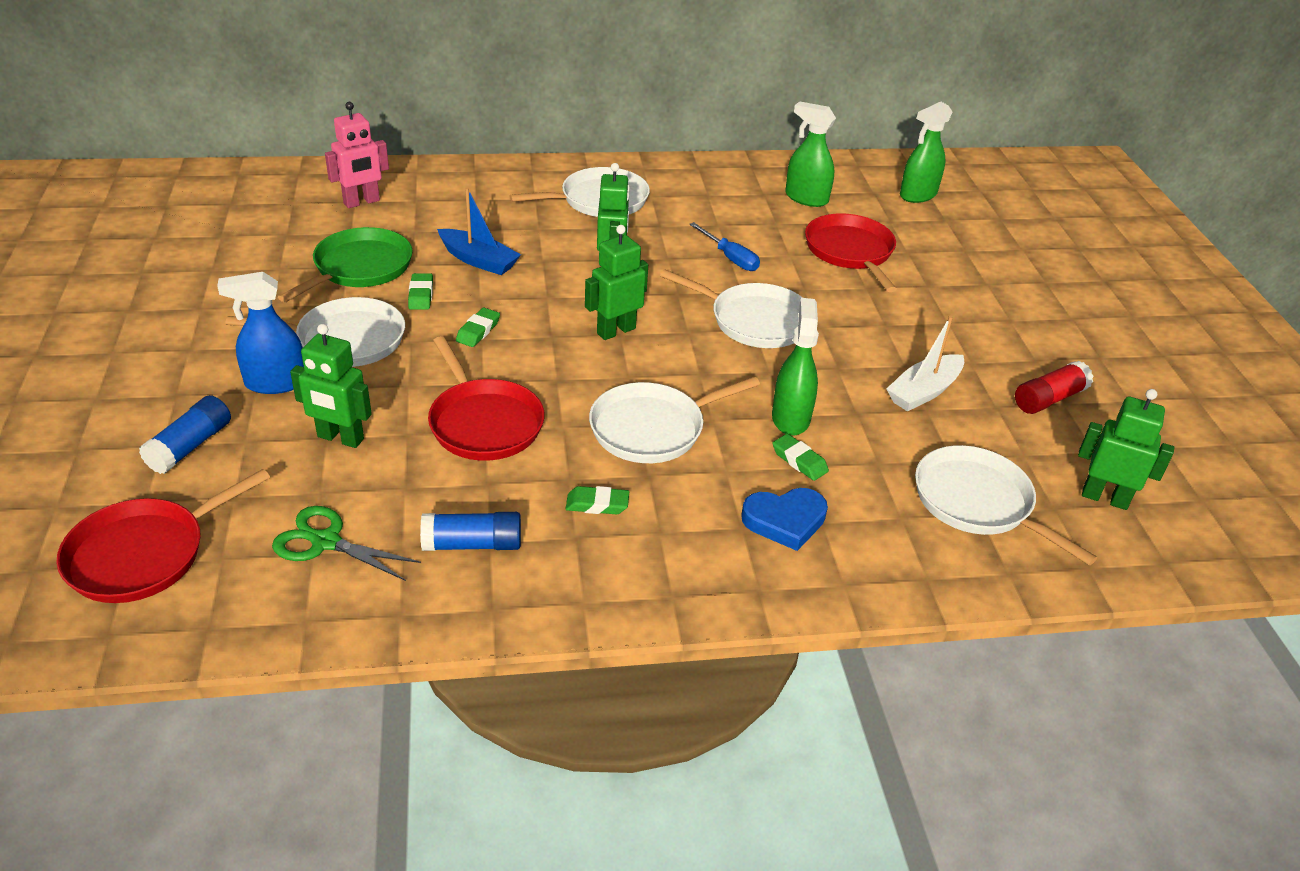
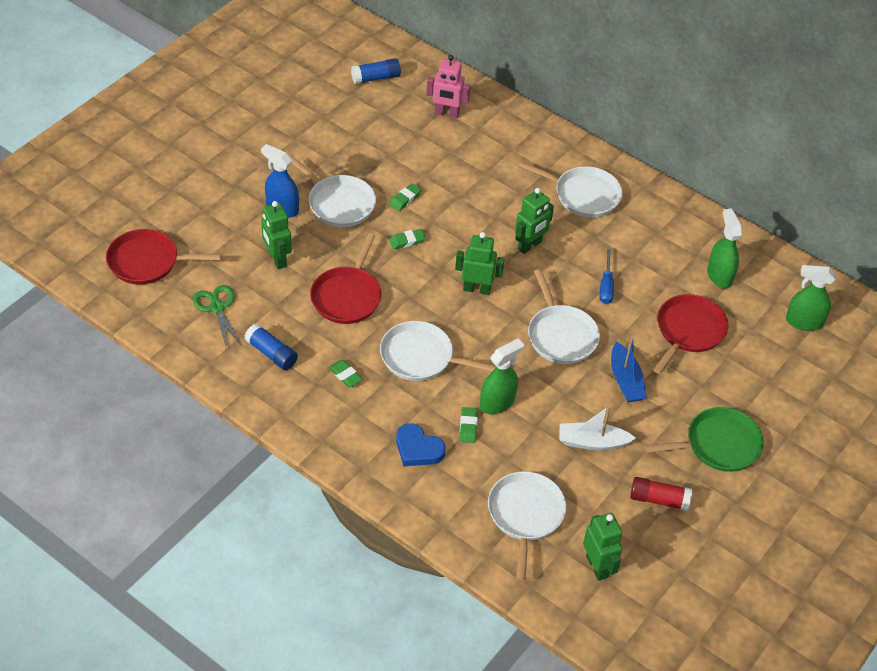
camera: 45 degrees right, 10 degrees up
blue glue stick [139,395,231,474] -> blue glue stick moved to [351,58,401,84]
green pan [278,227,412,302] -> green pan moved to [644,407,764,472]
blue boat [437,187,521,275] -> blue boat moved to [611,336,647,402]

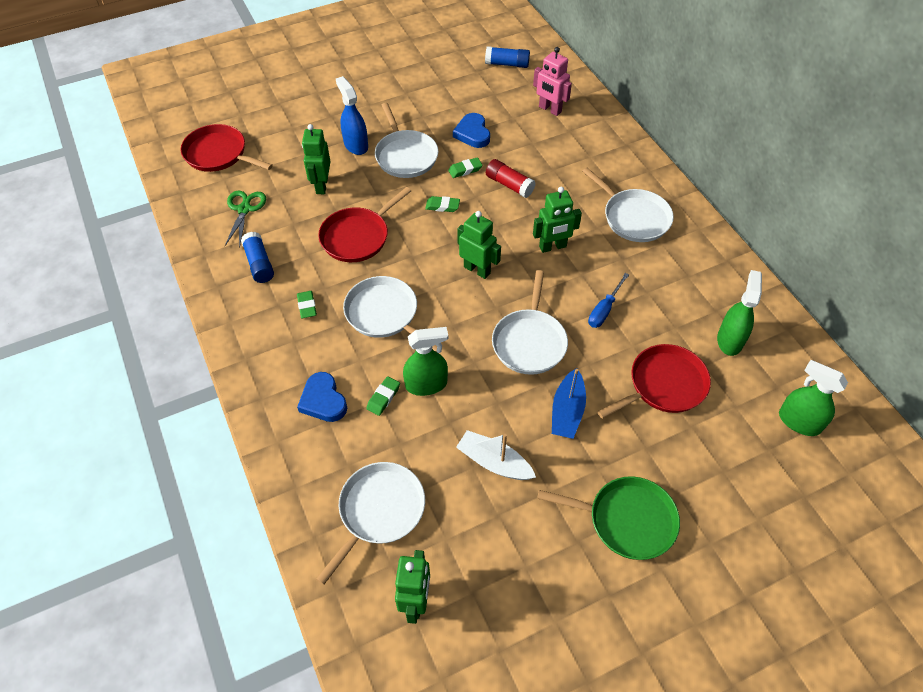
camera: 30 degrees right, 5 degrees up
red glue stick [630,477,692,511] -> red glue stick moved to [486,159,536,198]
none -> blue heart [453,113,490,148]

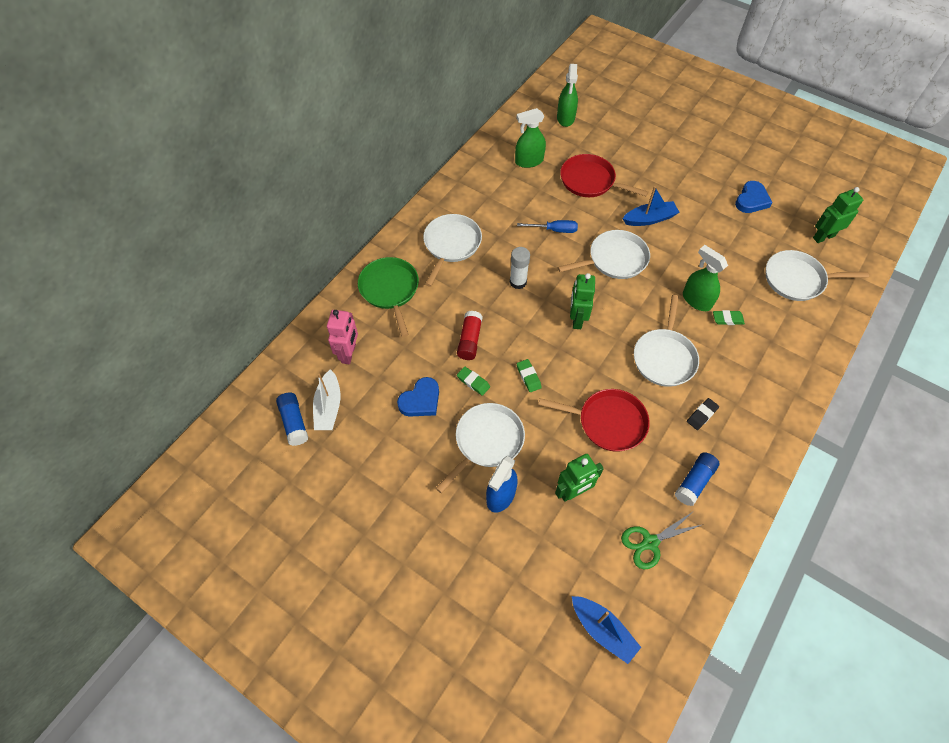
camera: 120 degrees left, 5 degrees up
red pan [181,124,273,172] -> blue boat [572,596,641,664]
green eraser [297,291,317,318] -> black eraser [687,398,719,430]
blue heart [297,372,347,422] -> blue heart moved to [735,181,773,213]
white boat [456,430,536,480] -> white boat moved to [313,369,341,430]
green robot [533,187,582,253] -> white glue stick [510,247,530,289]
green pan [537,476,680,560] -> green pan moved to [358,257,419,337]

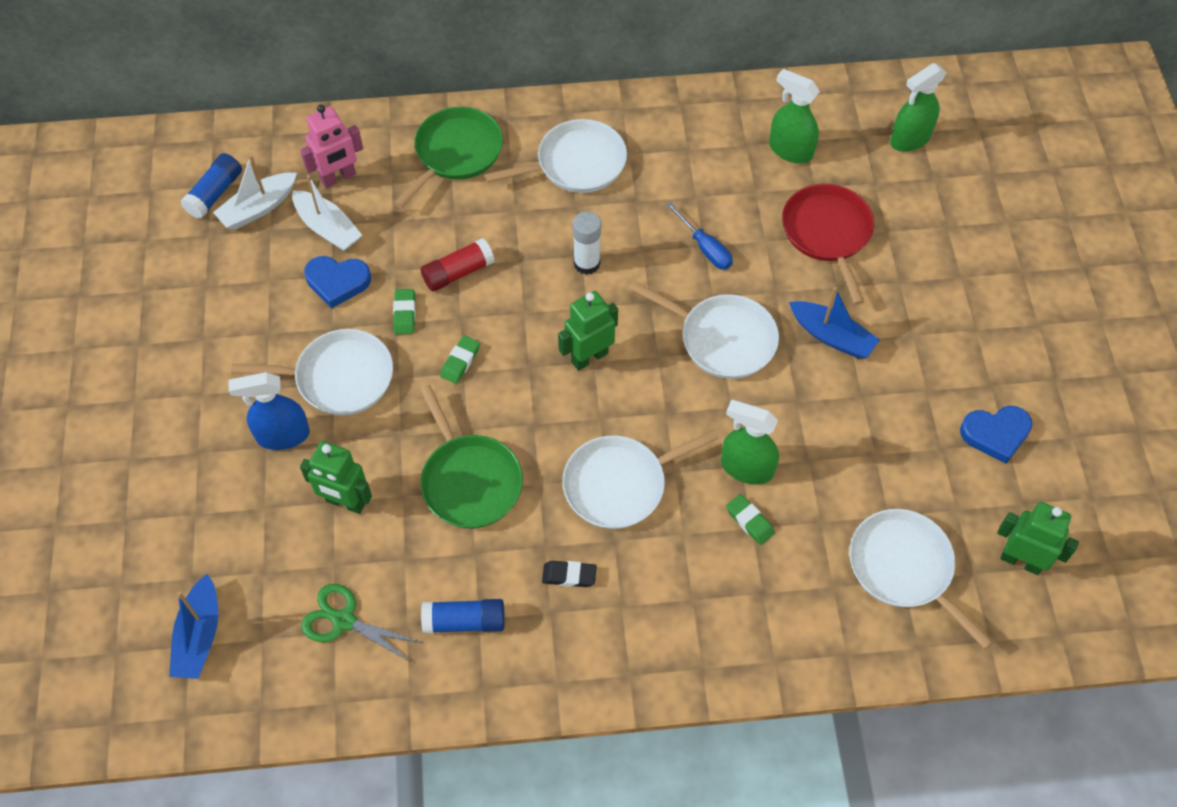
camera: 50 degrees right, 0 degrees up
red pan [538,389,650,452] -> green pan [420,385,523,528]
green spray bottle [683,245,728,311] -> green spray bottle turned 75 degrees counterclockwise [721,400,779,485]
none -> white boat [292,175,362,251]

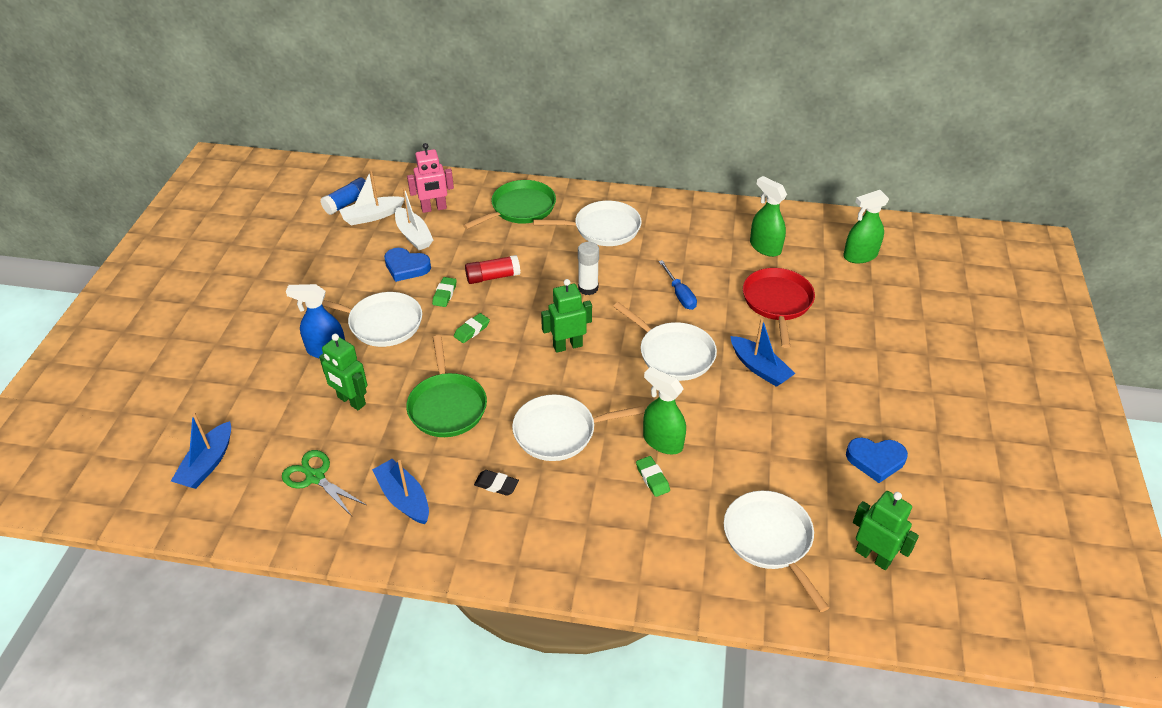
camera: 15 degrees right, 15 degrees down
blue glue stick [421,599,505,633] -> blue boat [372,459,429,524]

